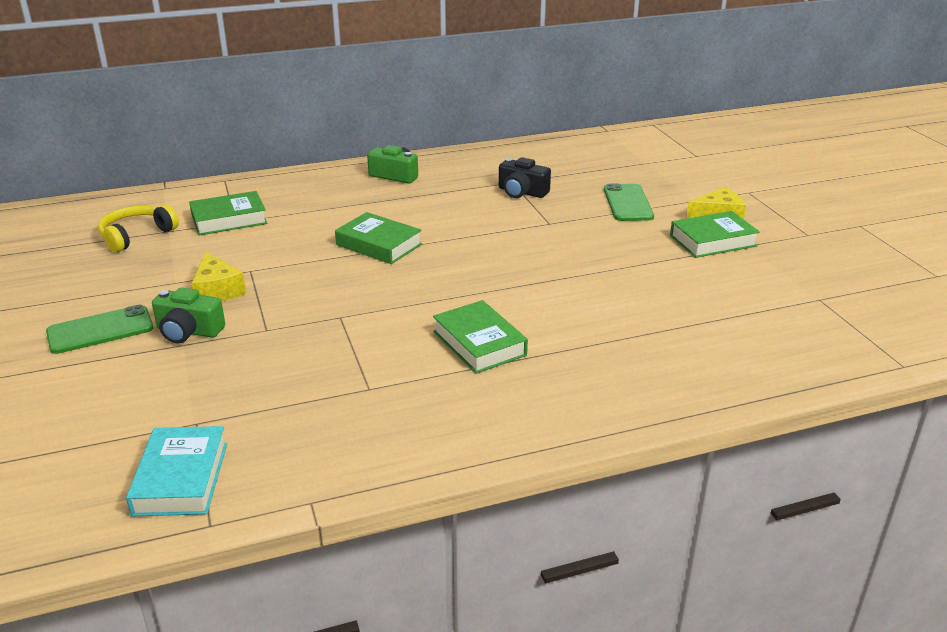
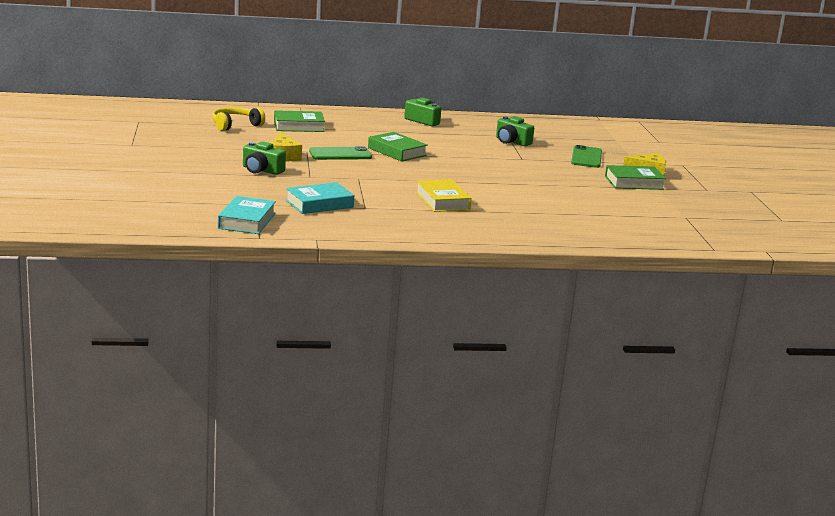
camera: 10 degrees right, 10 degrees down
green phone [46,305,153,354] -> green phone moved to [309,146,372,160]
green book [433,300,528,374] -> yellow book [416,179,472,212]
black camera [499,157,551,198] -> green camera [496,116,534,146]
none -> turquoise book [286,182,354,214]

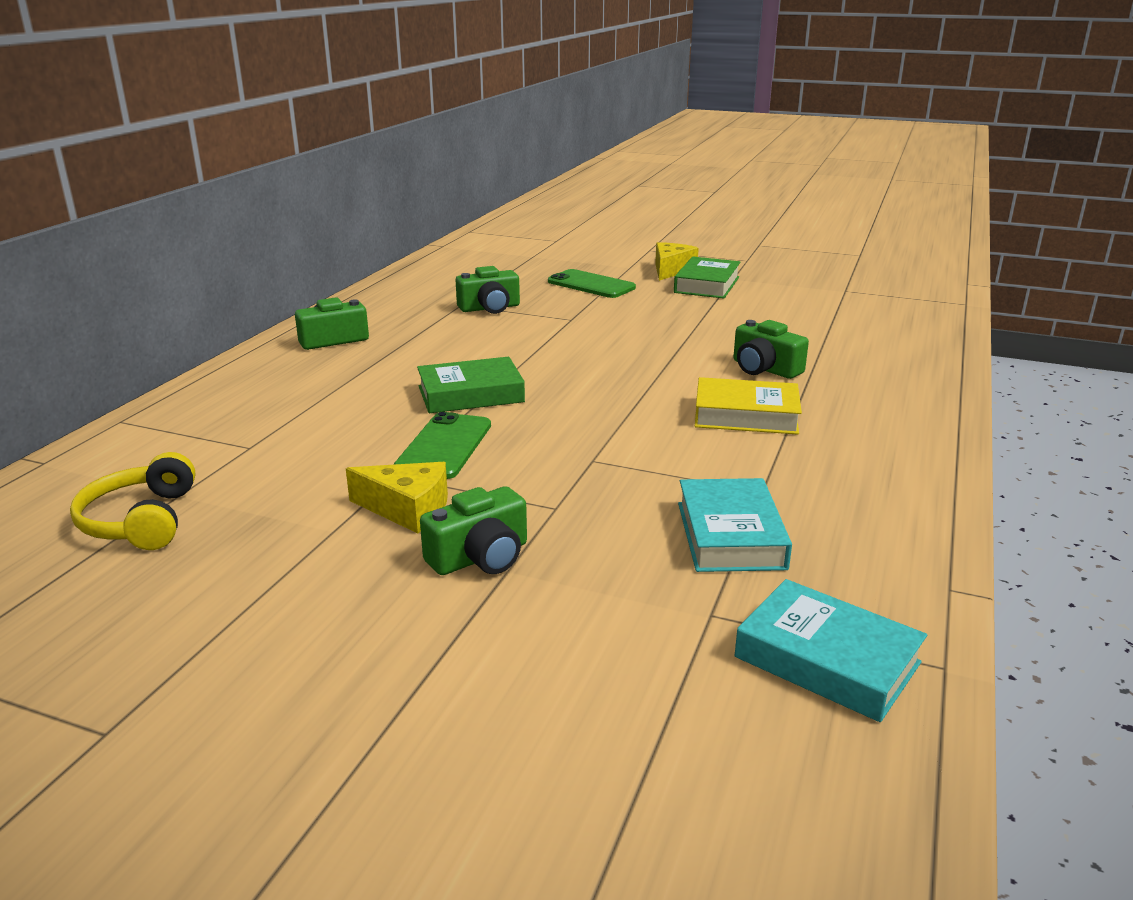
camera: 60 degrees left, 5 degrees up
green book [274,110,325,132] -> none
none -> green camera [733,320,809,379]

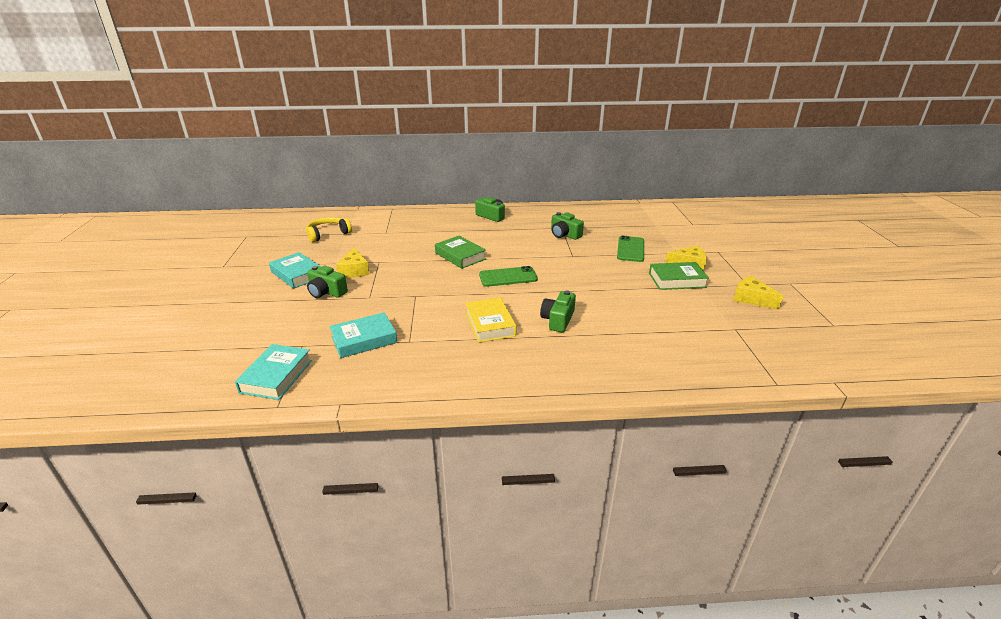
camera: 65 degrees right, 5 degrees up
green phone [394,412,491,479] -> green phone moved to [479,266,538,287]
none -> turquoise book [269,252,321,289]
none -> yellow cheese [733,276,783,310]

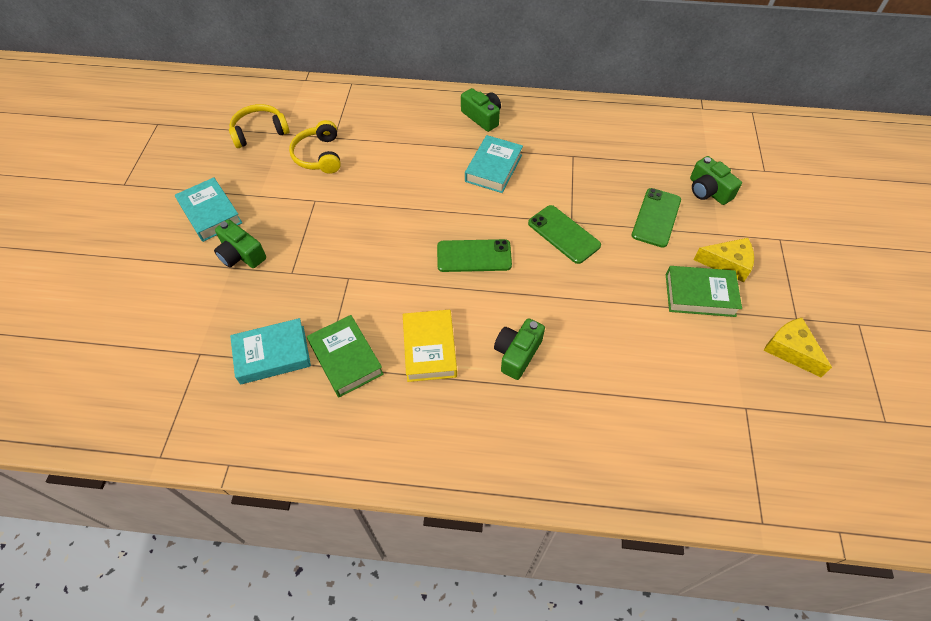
camera: 10 degrees right, 25 degrees up
turquoise book [235,344,312,400] -> turquoise book moved to [465,135,523,193]
yellow cheese [336,247,370,278] -> none
green book [435,236,486,269] -> green book moved to [307,315,384,397]
green camera [551,212,584,240] -> green camera moved to [690,156,742,205]
none -> yellow headphones [289,120,341,174]
none -> green phone [528,205,601,264]

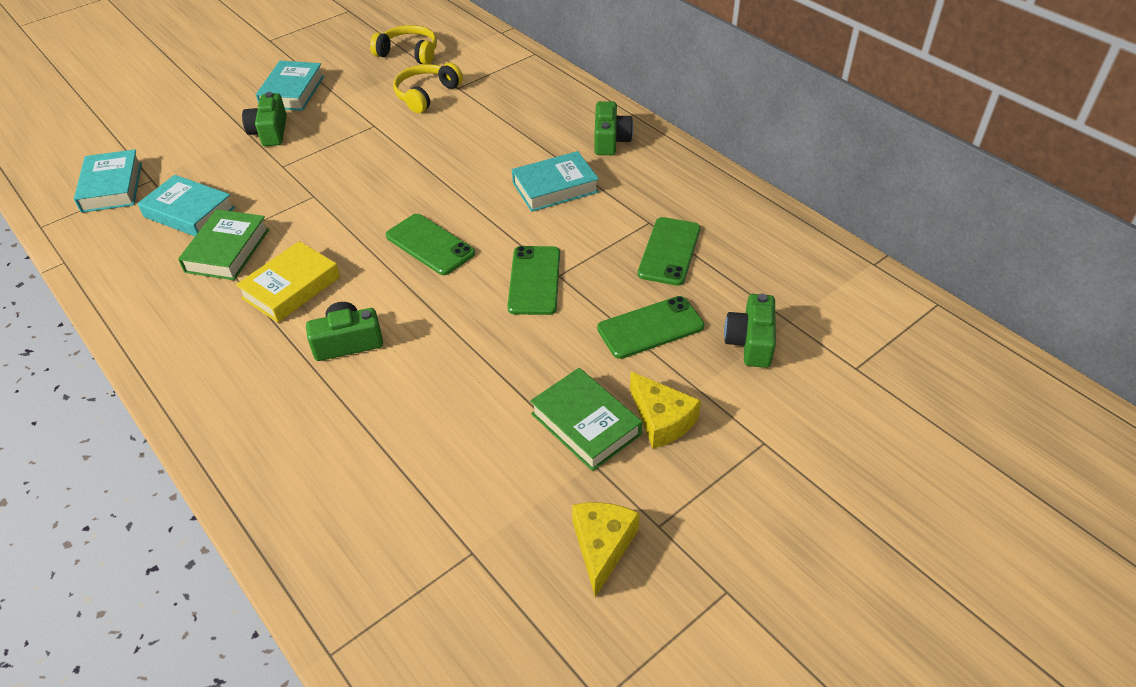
camera: 45 degrees right, 10 degrees down
none -> turquoise book [74,149,142,213]
none -> green phone [638,217,700,286]

